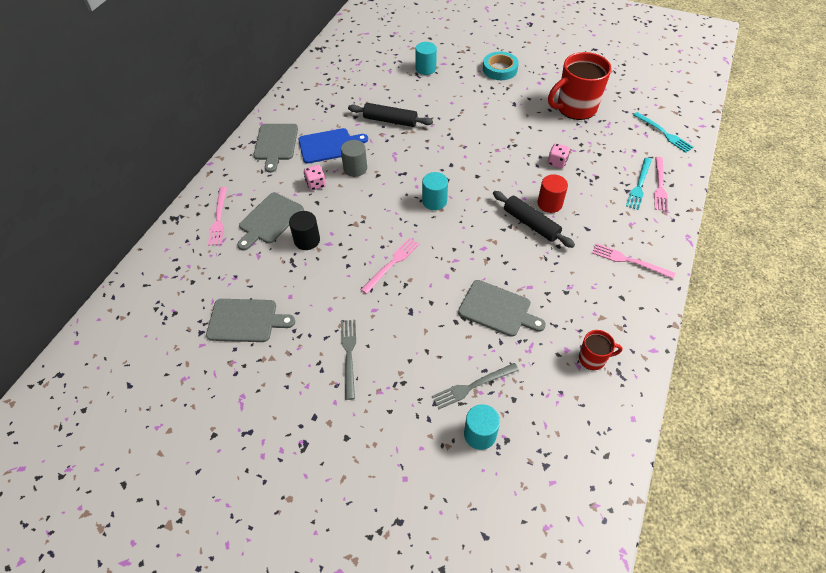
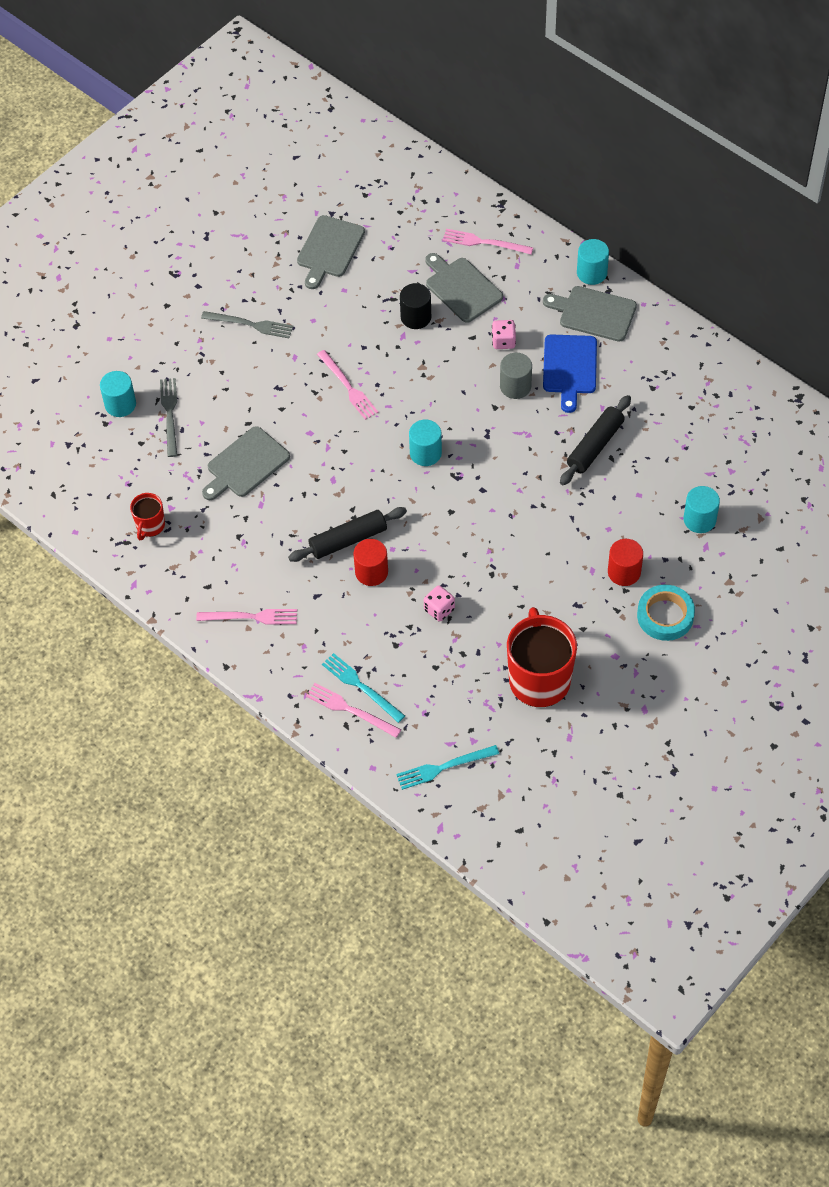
camera: 110 degrees right, 5 degrees up
pink fork [592,243,675,279] -> pink fork turned 45 degrees clockwise [196,609,297,625]
none -> turquoise cylinder [577,239,609,285]
none -> red cylinder [608,539,643,586]

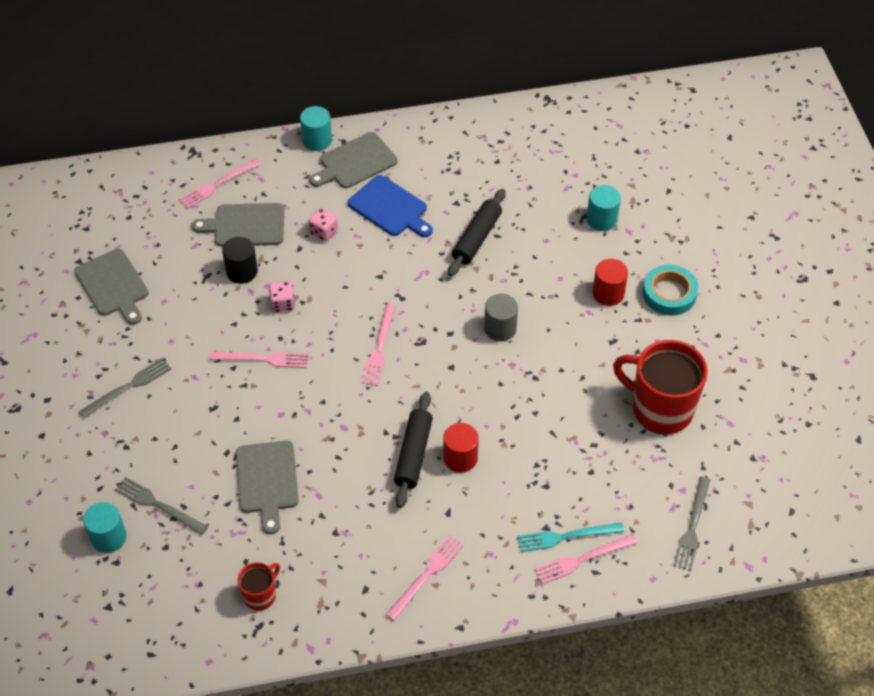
camera: 55 degrees left, 5 degrees down
red mug [130,493,165,540] -> red mug turned 105 degrees counterclockwise [238,562,280,611]
turquoise fork [396,745,499,790] -> grey fork [673,477,710,571]
turquoise cylinder [409,419,442,466] -> pink fork [362,304,396,386]
pink dice [424,585,455,622] -> pink dice moved to [268,281,295,312]
grey cylinder [500,353,532,399] -> grey cylinder moved to [484,294,518,341]
black rolling pin [560,395,631,485] -> black rolling pin turned 45 degrees clockwise [448,189,506,276]

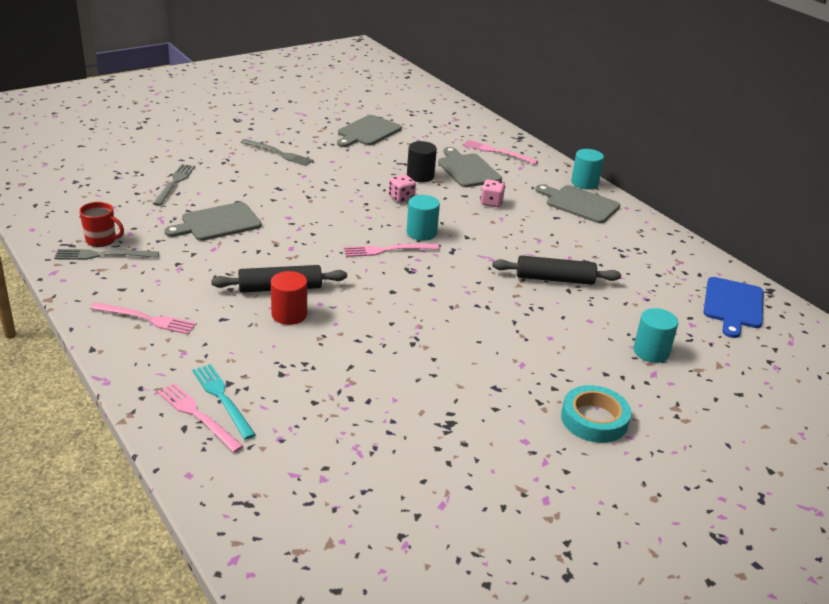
camera: 65 degrees right, 20 degrees down
turquoise cylinder [83,502,127,553] -> turquoise cylinder moved to [407,195,440,241]
pink fork [209,351,309,368] -> none
blue cutting board [348,175,433,237] -> blue cutting board moved to [703,277,764,338]
grey cylinder [484,294,518,341] -> none
red cylinder [593,259,628,306] -> none
red mug [613,340,708,435] -> none
grey fork [673,477,710,571] -> grey fork moved to [54,249,159,260]

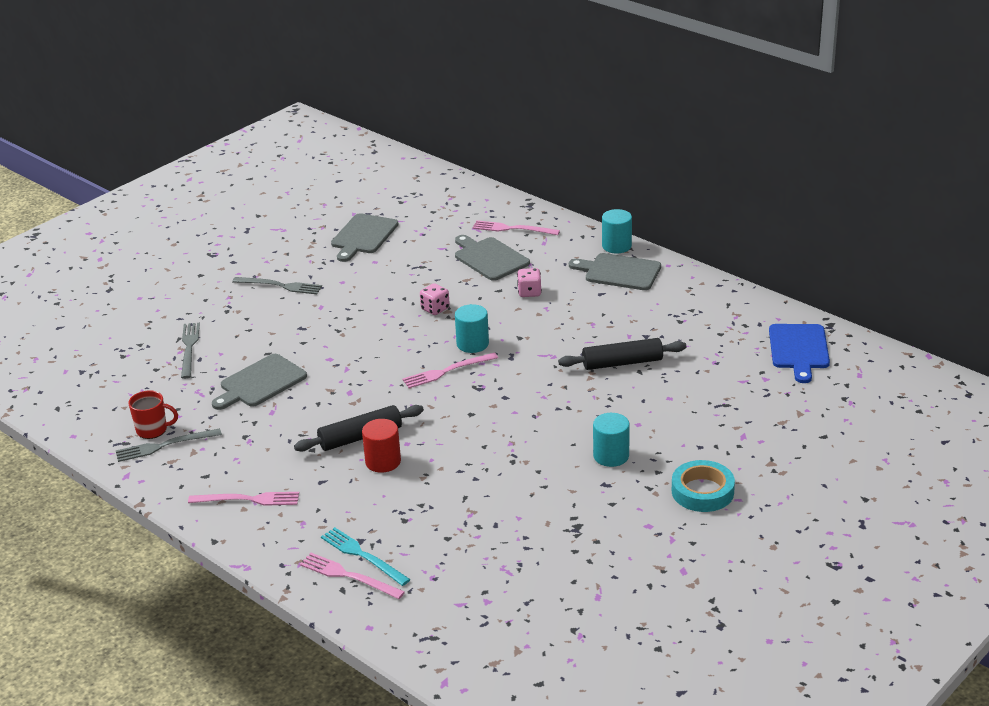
camera: 10 degrees left, 0 degrees up
black cylinder [407,141,437,182] -> none
turquoise cylinder [633,308,678,363] -> turquoise cylinder moved to [593,413,630,467]

